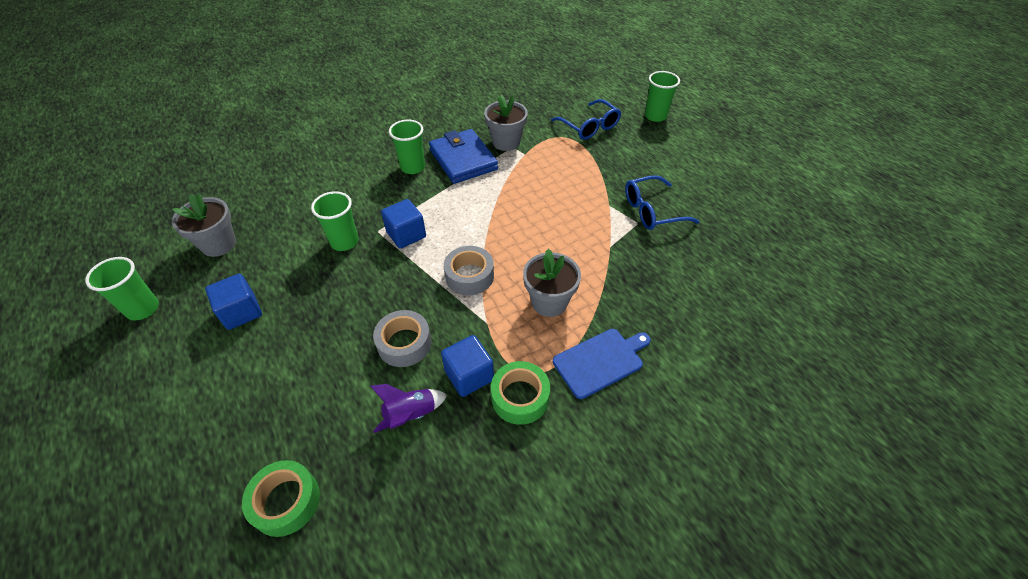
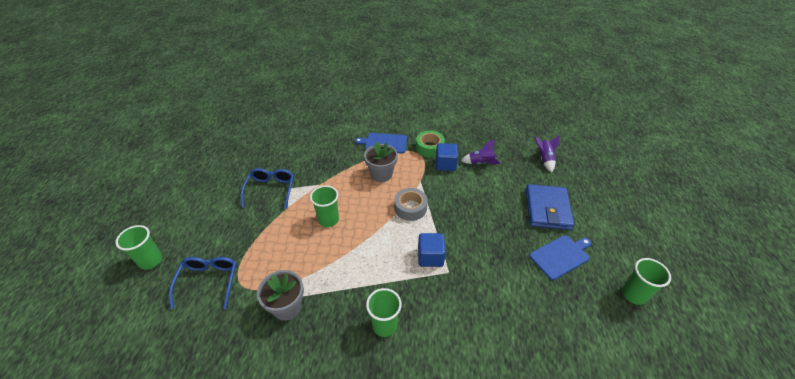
camera: 145 degrees left, 5 degrees down
grey flower pot [172,194,236,257] -> none
blue cube [205,274,262,330] -> blue cutting board [529,235,591,280]
green tape [242,460,320,537] -> purple rocket [534,135,559,172]
green cup [311,191,359,251] -> green cup moved to [310,185,339,227]
grey tape [373,310,432,367] -> none
blue wallet [429,129,498,184] -> blue wallet moved to [526,184,574,230]
blue glasses [625,175,700,230] -> blue glasses turned 105 degrees counterclockwise [240,168,294,209]

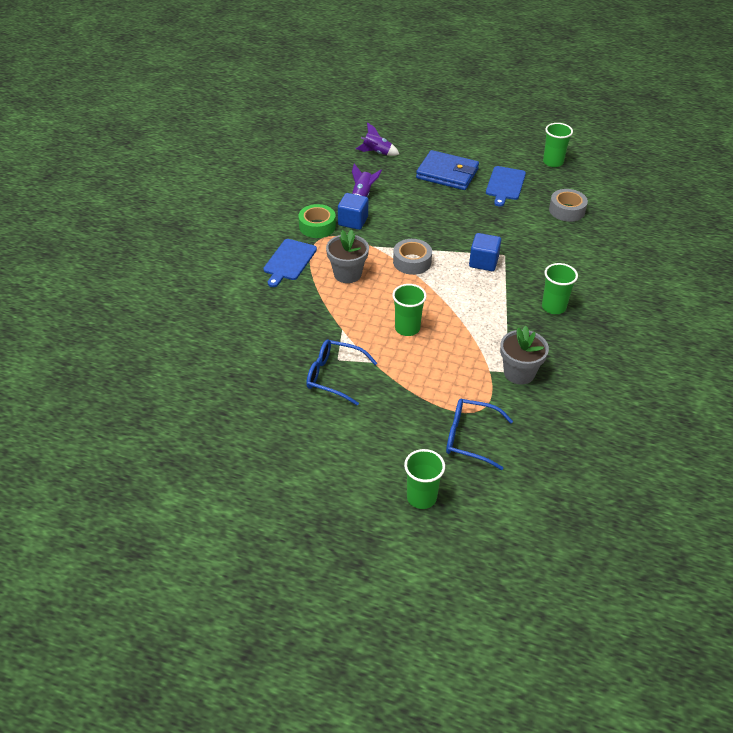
camera: 75 degrees left, 0 degrees up
blue cutting board [529,235,591,280] -> blue cutting board turned 150 degrees counterclockwise [486,166,526,207]
none -> grey tape [549,189,588,222]

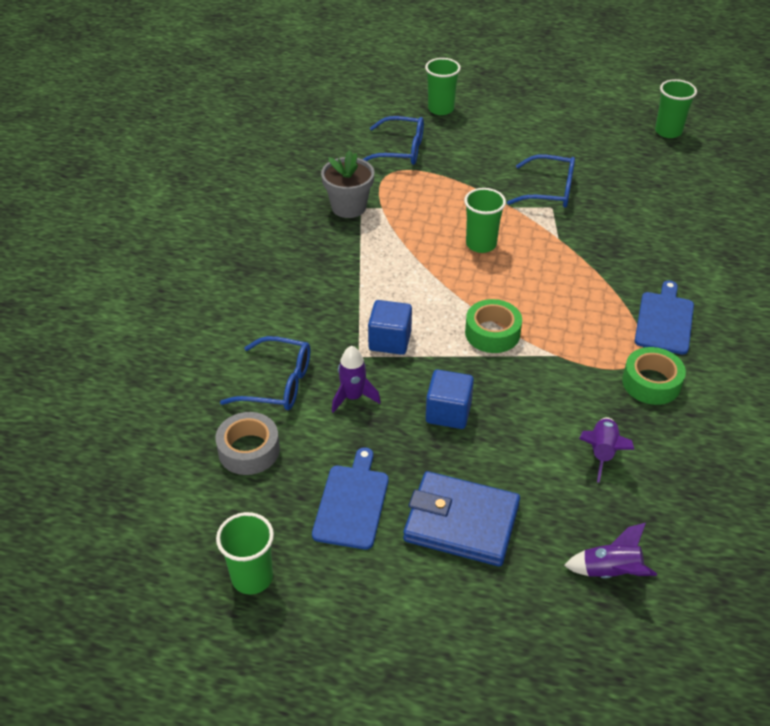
camera: 175 degrees right, 0 degrees up
grey flower pot [326,230,369,283] -> none
blue cube [338,193,368,230] -> blue cube moved to [426,370,474,429]
grey tape [393,239,432,275] -> green tape [465,299,522,353]
green cup [542,263,578,314] -> green cup moved to [655,79,697,138]
none -> blue glasses [220,336,310,410]
none -> purple rocket [332,346,381,413]

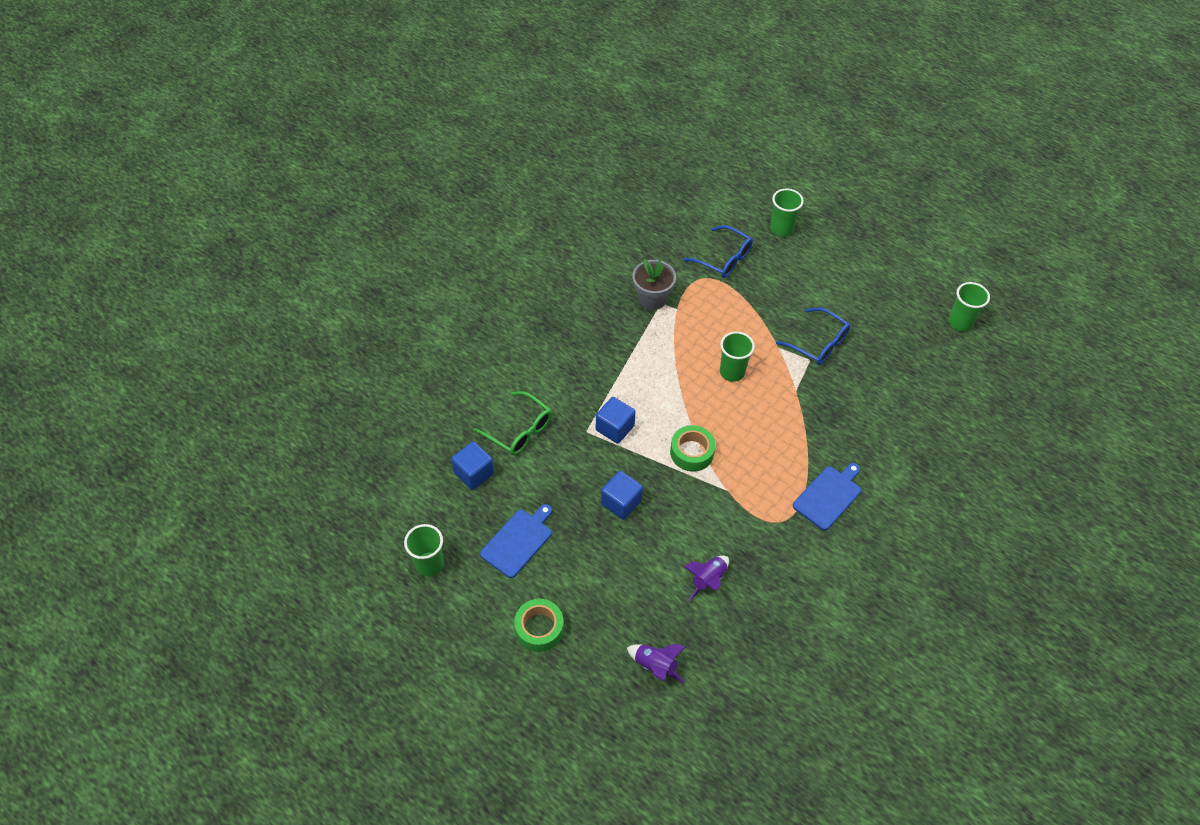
camera: 25 degrees right, 10 degrees up
grey tape [215,412,280,475] -> blue cube [451,441,494,490]
blue glasses [220,336,310,410] -> green glasses [474,391,552,455]
purple rocket [332,346,381,413] -> none
blue wallet [403,471,520,567] -> none
green tape [622,347,686,405] -> green tape moved to [514,599,564,652]

